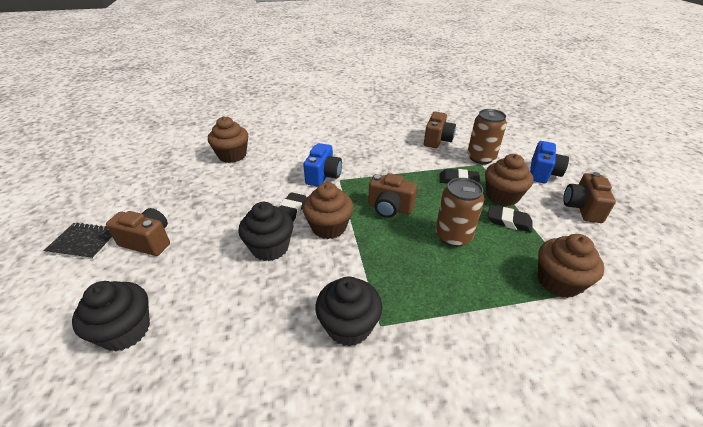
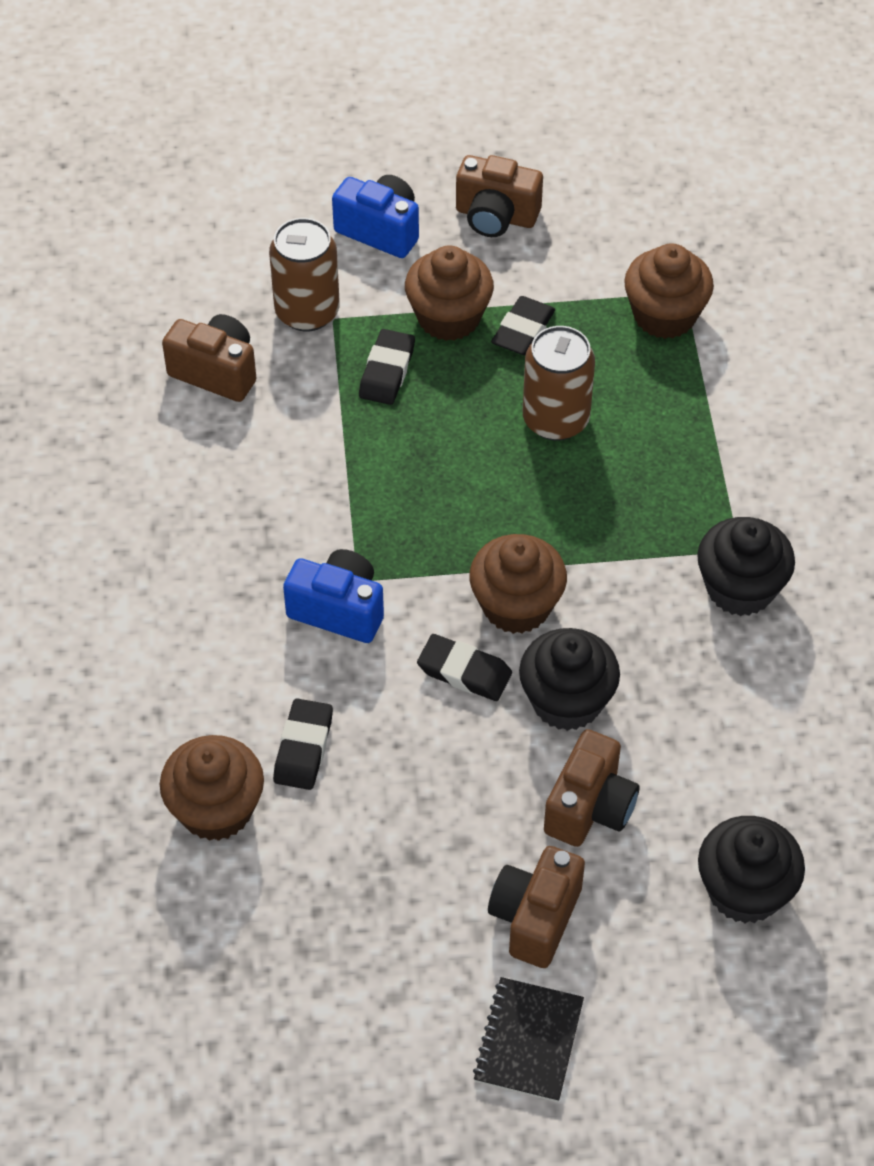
camera: 85 degrees left, 15 degrees up
brown camera [368,173,417,218] -> brown camera moved to [544,729,639,847]
none -> black eraser [273,698,333,790]

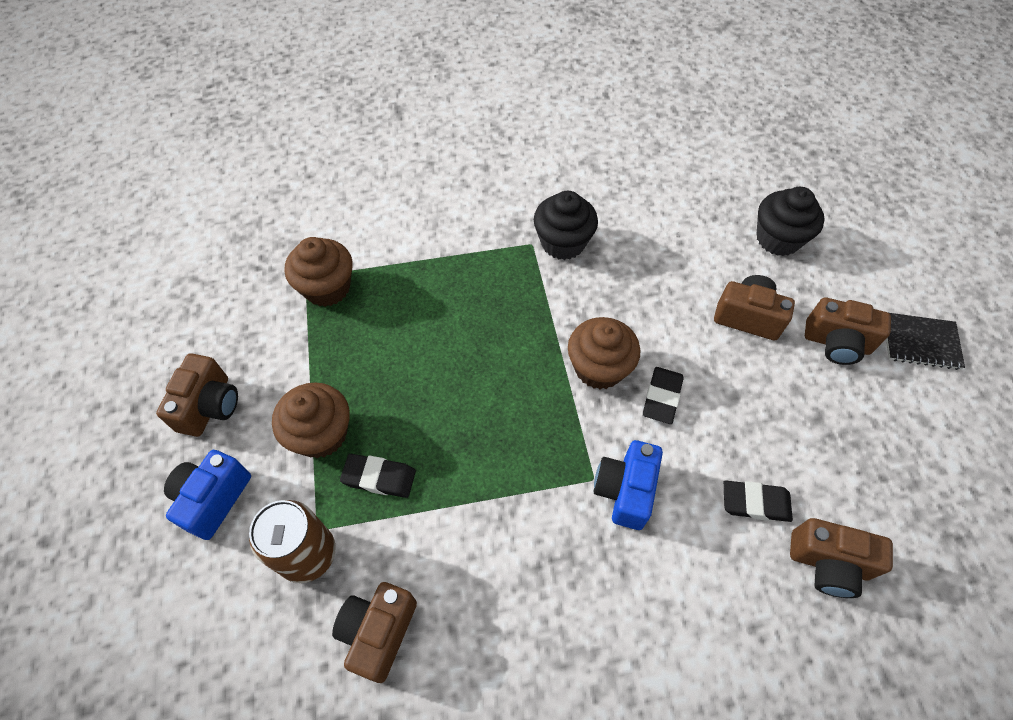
camera: 95 degrees left, 5 degrees up
brown cupcake [160,735,264,841] -> brown camera [790,518,893,598]
black eraser [491,296,555,355] -> none
black cupcake [519,628,620,731] -> none
brown can [523,326,595,441] -> none

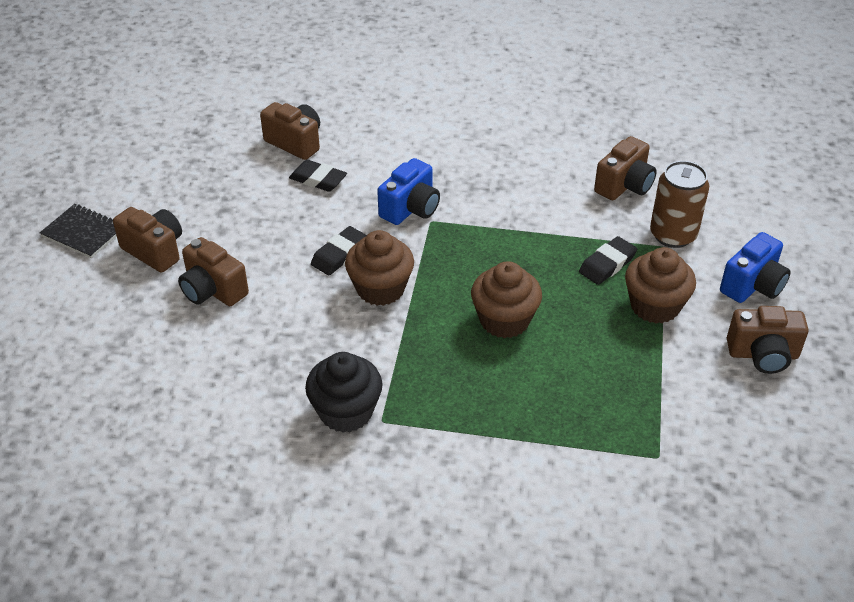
camera: 160 degrees left, 15 degrees down
brown camera [156,353,238,437] -> brown camera turned 120 degrees counterclockwise [727,306,808,374]
brown cupcake [284,237,353,307] -> brown cupcake moved to [471,261,542,338]
black eraser [340,454,416,498] -> black eraser turned 75 degrees counterclockwise [579,236,637,285]
black cupcake [757,187,825,256] -> none

